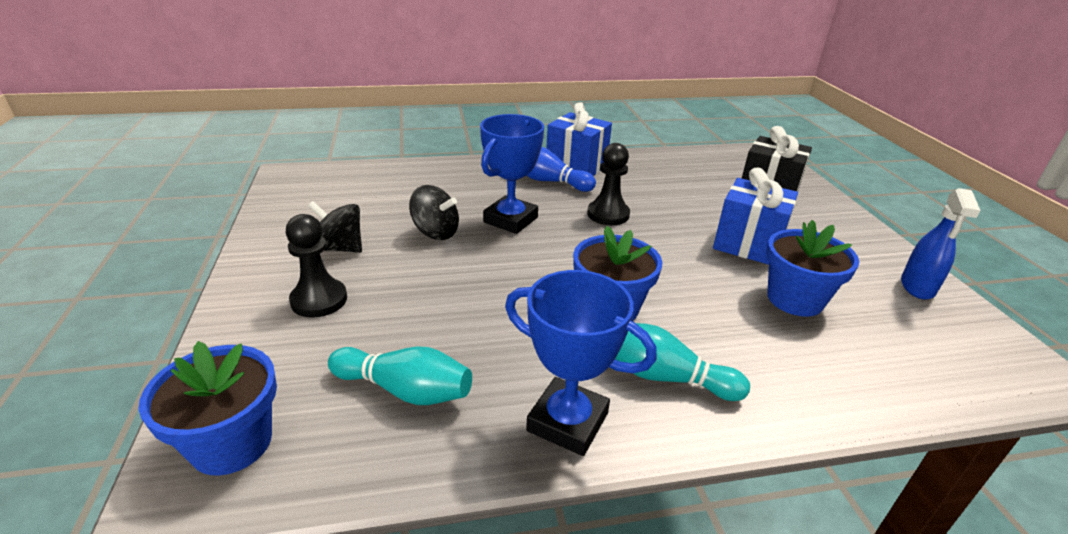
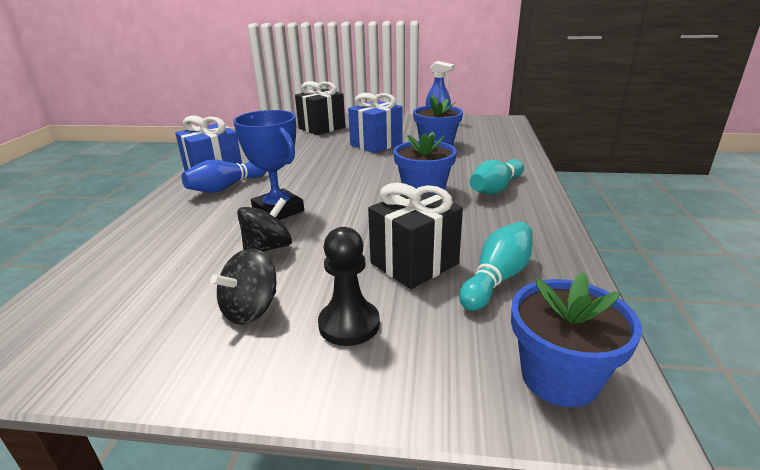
camera: 70 degrees left, 5 degrees down
blue trophy [505,270,657,456] -> none
black pawn [587,143,630,225] -> none
none -> black gift [368,183,463,289]

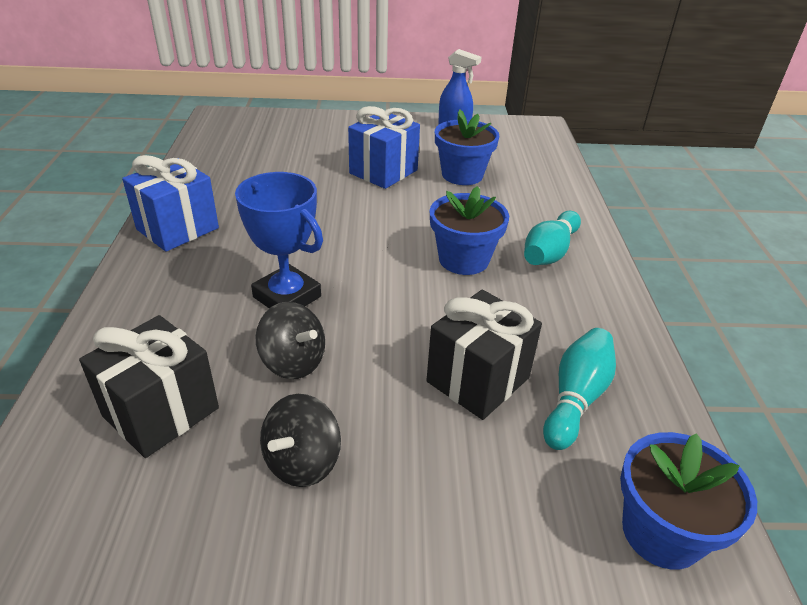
camera: 10 degrees left, 10 degrees up
blue bowling pin [182,160,267,193] -> none
black spinning top [237,198,292,252] -> black spinning top turned 90 degrees clockwise [255,302,325,379]
black gift [295,81,345,135] -> black gift moved to [79,315,219,458]
black pawn [318,227,380,346] -> none

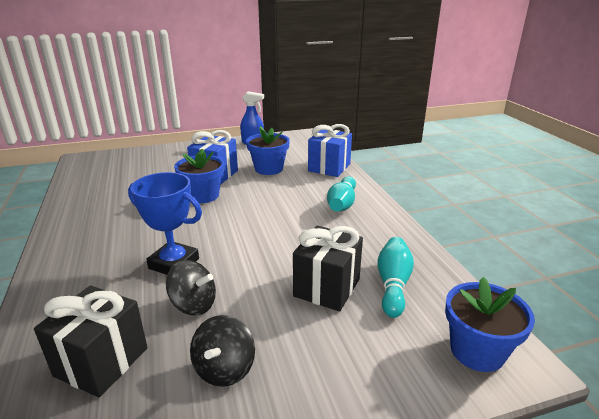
camera: 15 degrees left, 10 degrees down
blue gift [122,155,219,252] -> blue gift moved to [308,124,352,177]
blue flower pot [430,186,509,275] -> blue flower pot moved to [174,149,224,203]

